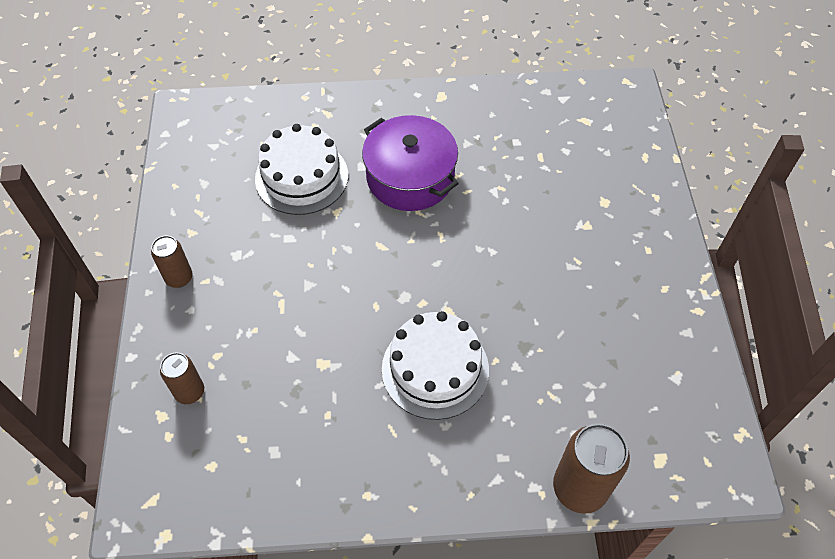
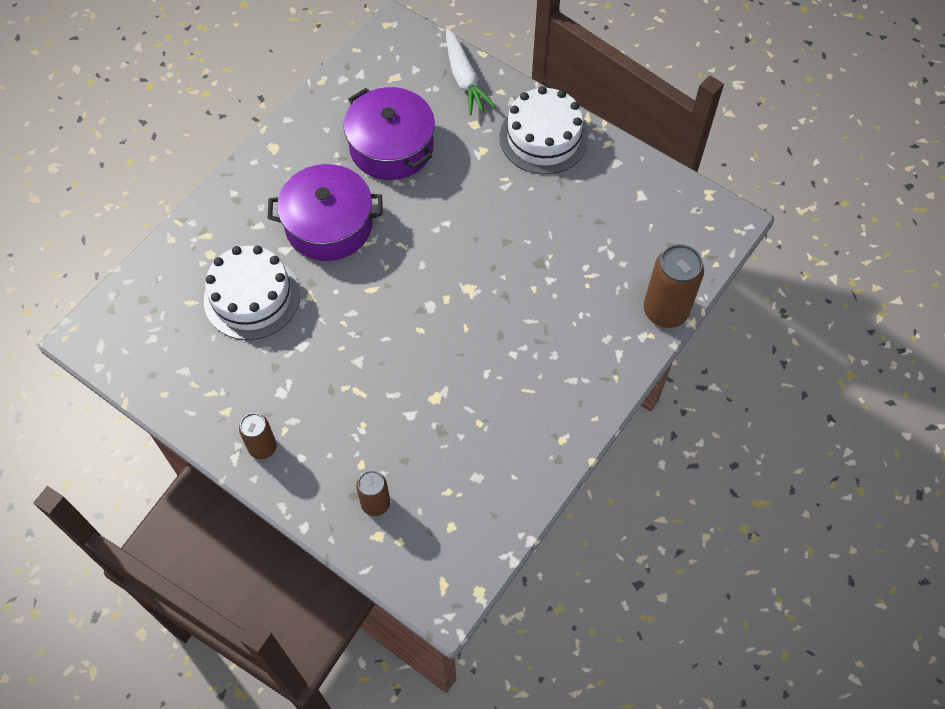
camera: 50 degrees left, 5 degrees up
white cake [382,311,489,420] -> white cake moved to [500,86,589,174]
none -> purple pot [343,87,435,180]
none -> white carrot [446,29,496,115]

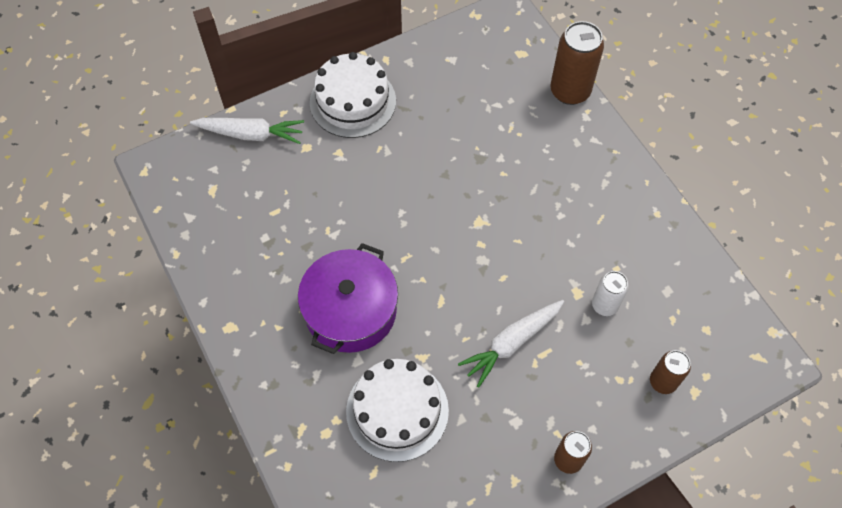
camera: 65 degrees left, 0 degrees up
purple pot [343,87,435,180] -> none
none -> white carrot [458,300,564,388]
none -> white can [592,271,629,316]

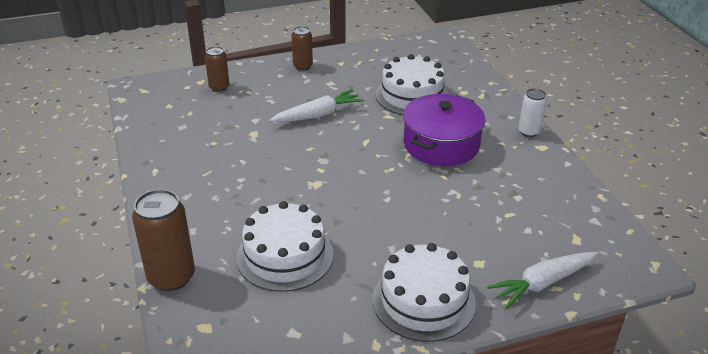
camera: 170 degrees left, 25 degrees down
white carrot [190,118,304,144] -> white carrot turned 45 degrees counterclockwise [487,252,598,308]
white can [592,271,629,316] -> white can moved to [518,88,547,137]
none -> white cake [236,201,333,292]

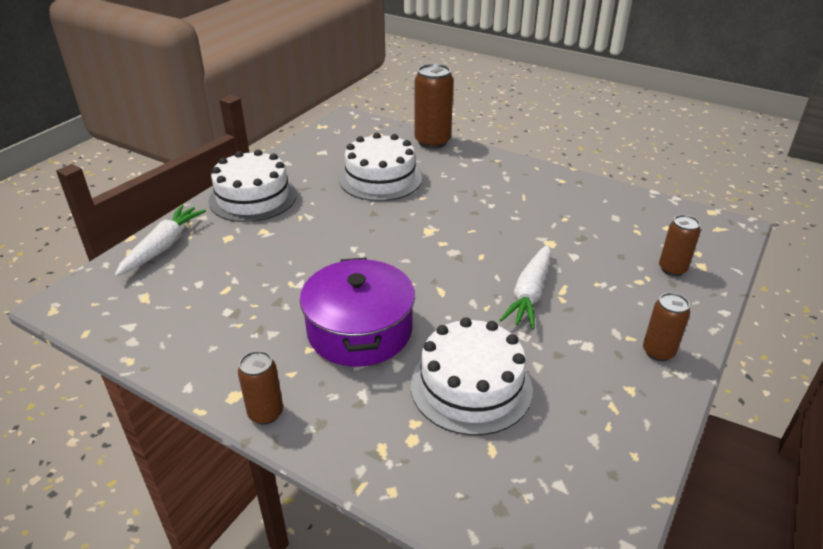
camera: 140 degrees right, 0 degrees up
white can [518,88,547,137] -> brown can [238,351,283,424]

